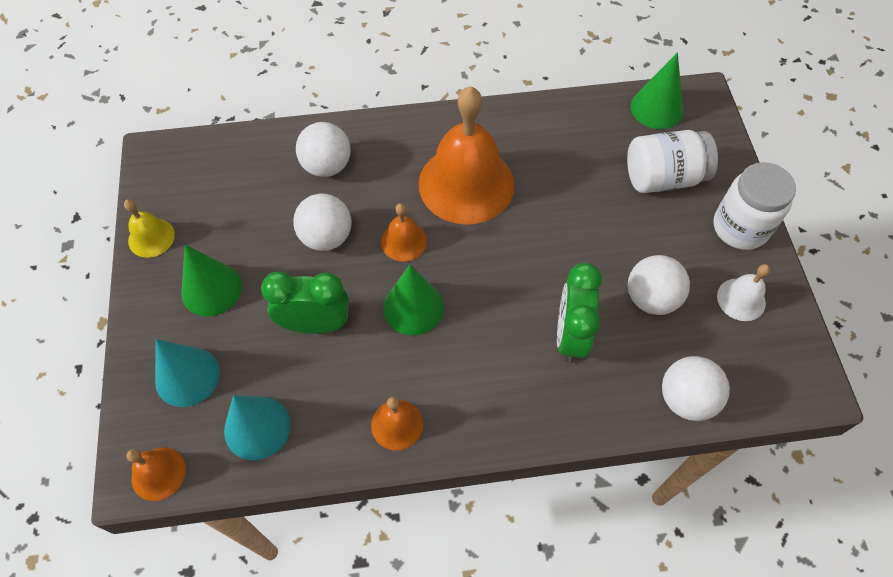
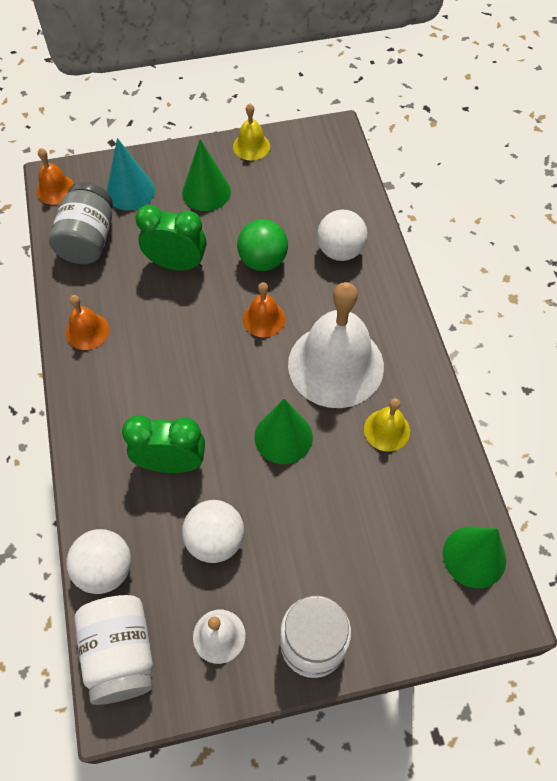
camera: 85 degrees right, 0 degrees up
turquoise cone [224,395,290,460] -> grey jar [49,182,113,264]
green clock [261,271,349,334] -> green clock turned 75 degrees counterclockwise [135,205,207,271]
white ball [293,193,352,251] -> green ball [237,219,288,271]
green cone [383,264,444,335] -> green cone moved to [255,399,313,464]
orange bell [419,86,515,225] -> white bell [288,282,384,408]
white jar [627,130,718,193] -> white jar moved to [75,595,153,705]
none -> yellow bell [364,398,410,452]

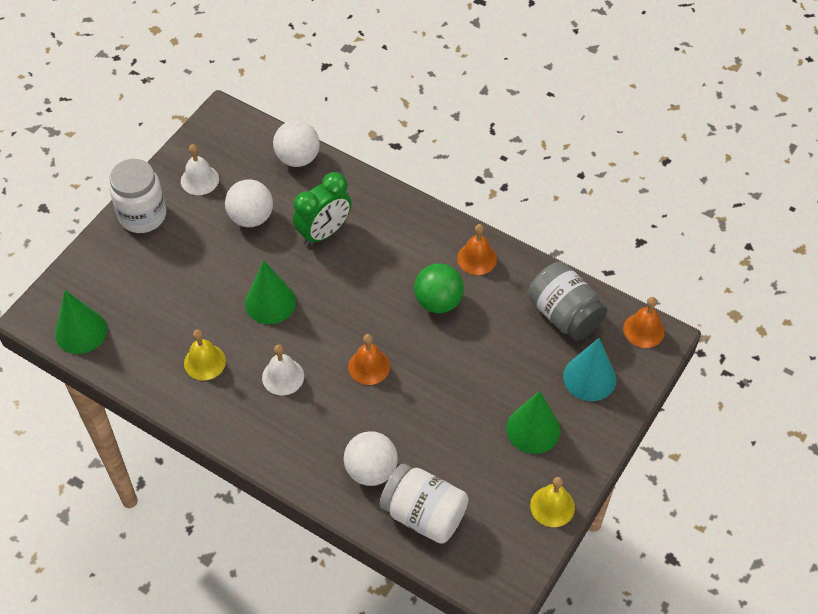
camera: 135 degrees right, 5 degrees down
white jar [75,595,153,705] -> white jar moved to [379,464,468,544]
green clock [135,205,207,271] -> none
green ball [237,219,288,271] -> green ball moved to [414,263,464,313]
white bell [288,282,384,408] -> white bell [262,345,304,395], size x0.46

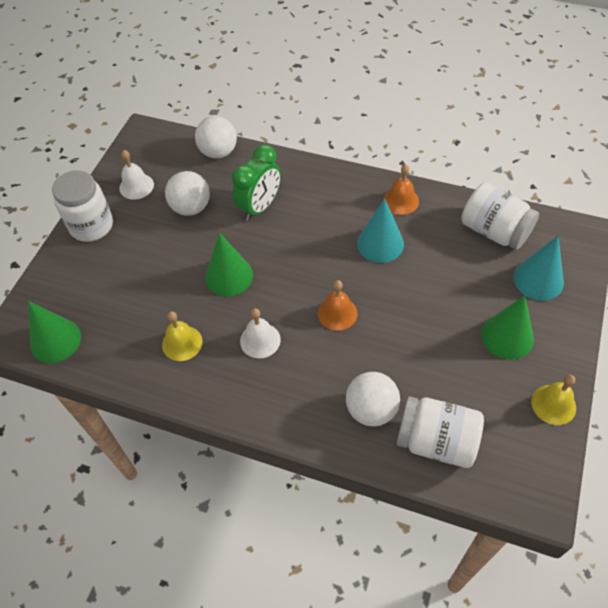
camera: 10 degrees left, 0 degrees up
green ball [414,263,464,313] -> turquoise cone [357,198,404,263]
grey jar [528,262,607,341] -> white jar [461,183,539,250]
orange bell [623,297,665,348] -> none

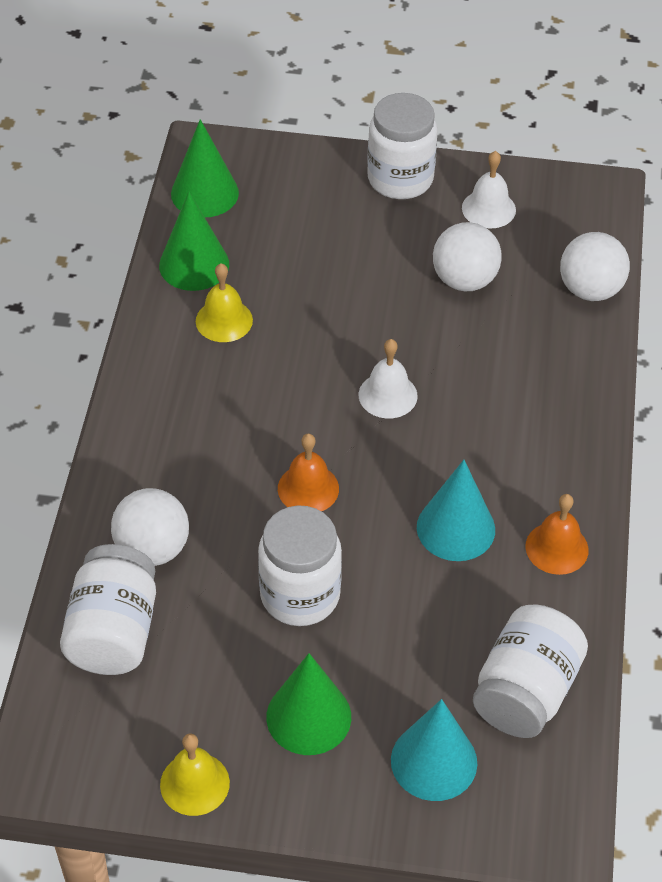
camera: 75 degrees right, 5 degrees down
green cone [205,233,253,296] -> green cone moved to [159,192,229,291]
green clock [232,144,281,221] -> none
white bell [240,308,281,359] -> white bell moved to [359,339,418,418]
none -> white jar [258,506,342,626]

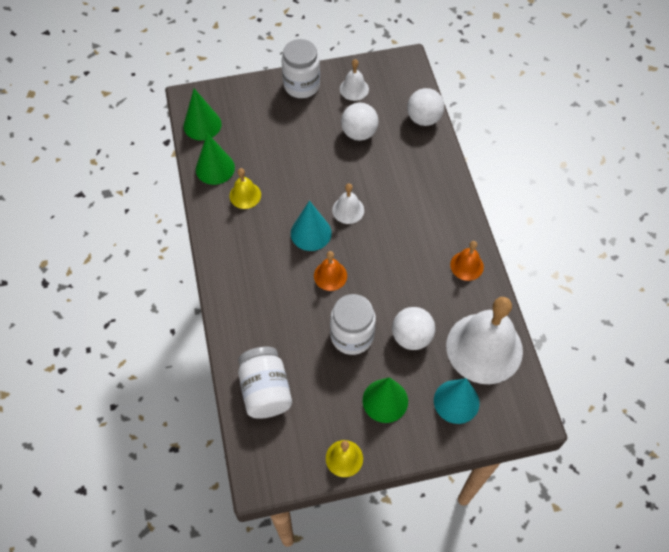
camera: 20 degrees left, 10 degrees up
white ball [111,488,189,566] -> white ball moved to [392,307,435,350]
turquoise cone [417,460,495,561] -> turquoise cone moved to [291,201,332,251]
white jar [473,605,588,738] -> white bell [446,297,523,384]

